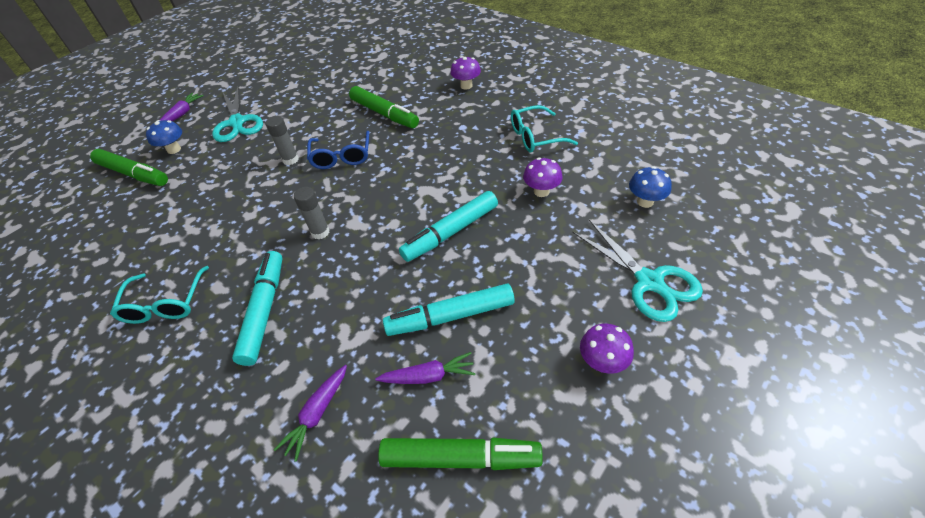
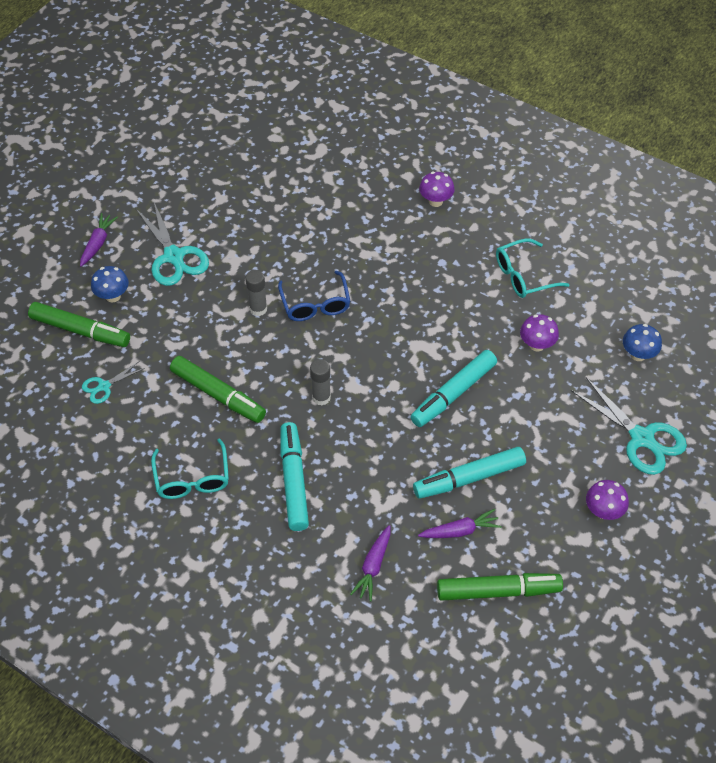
camera: 10 degrees left, 5 degrees up
green marker [349,86,419,128] -> green marker moved to [170,356,266,423]
none -> turquoise scissors [82,362,145,404]

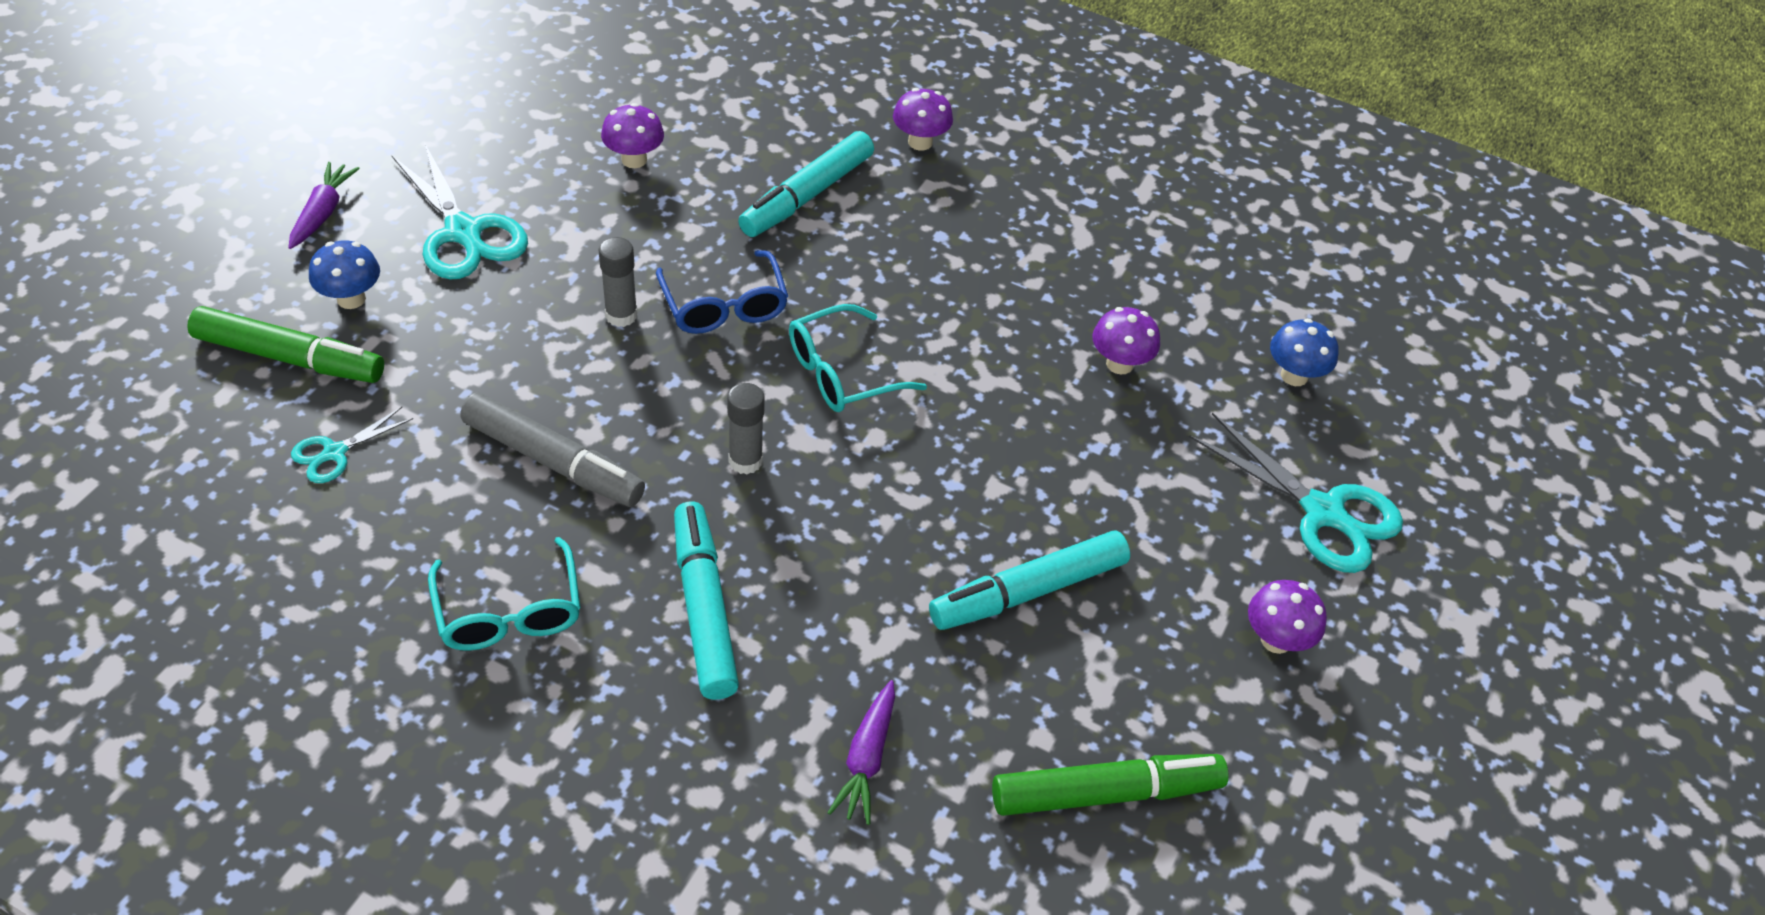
camera: 10 degrees left, 5 degrees down
green marker [170,356,266,423] -> grey marker [460,392,645,507]
turquoise marker [410,350,497,427] -> turquoise marker moved to [738,131,874,237]
purple carrot [418,509,501,538] -> none
turquoise glasses [496,238,570,298] -> turquoise glasses moved to [789,304,927,412]
none -> purple mushroom [601,103,664,168]

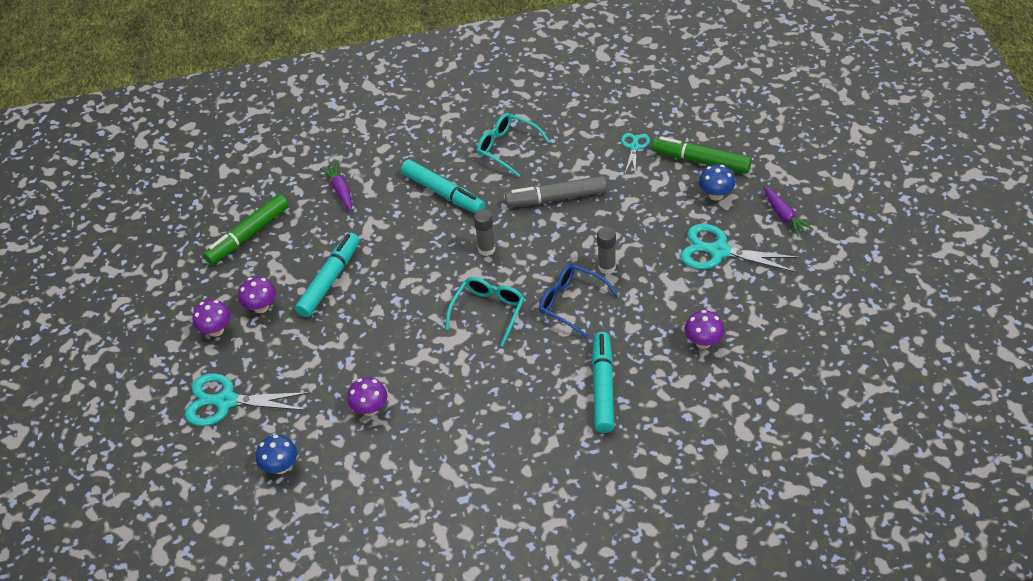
camera: 150 degrees right, 0 degrees up
green marker [187,306,384,383] -> green marker turned 45 degrees clockwise [652,136,752,174]
purple mushroom [893,88,953,151] -> purple mushroom moved to [238,276,276,313]

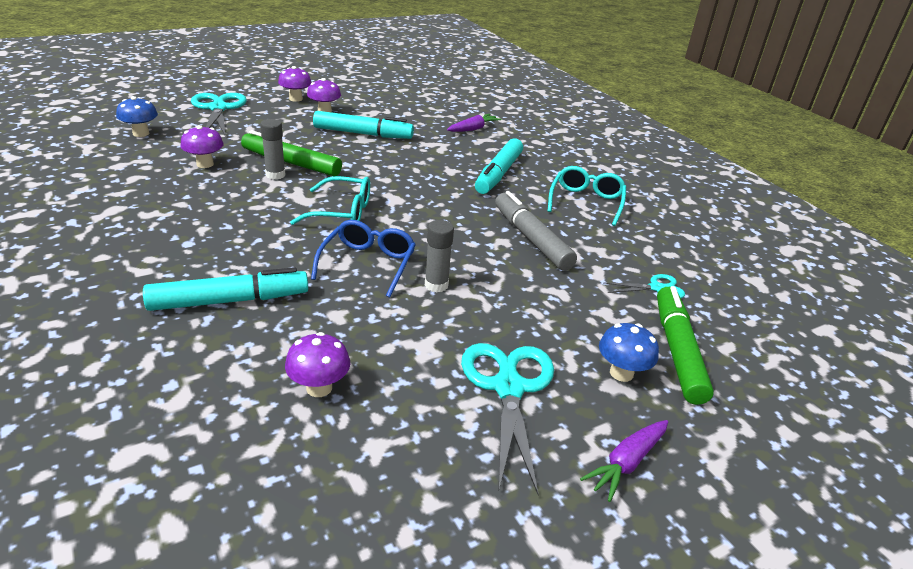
camera: 65 degrees right, 15 degrees down
green marker [203,194,289,265] -> green marker moved to [241,130,342,176]
grey glue stick [474,209,496,256] -> grey glue stick moved to [260,119,285,180]

